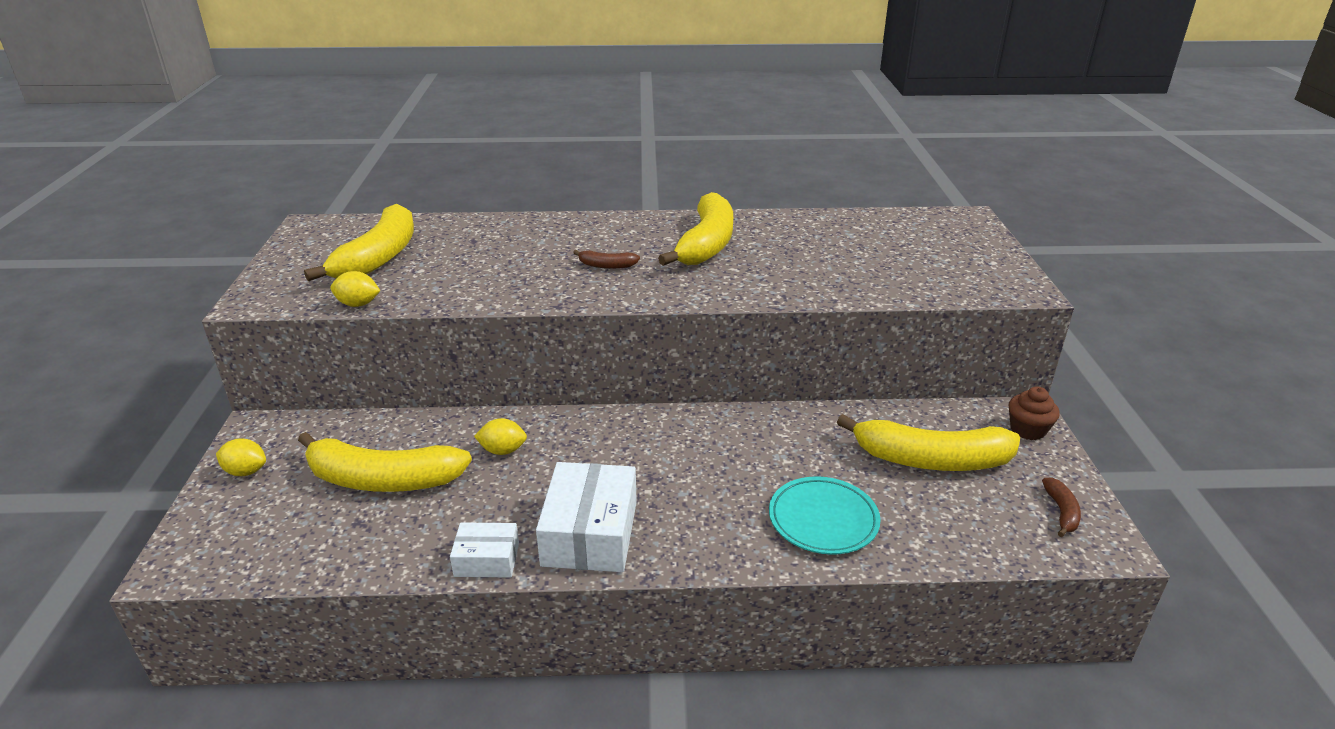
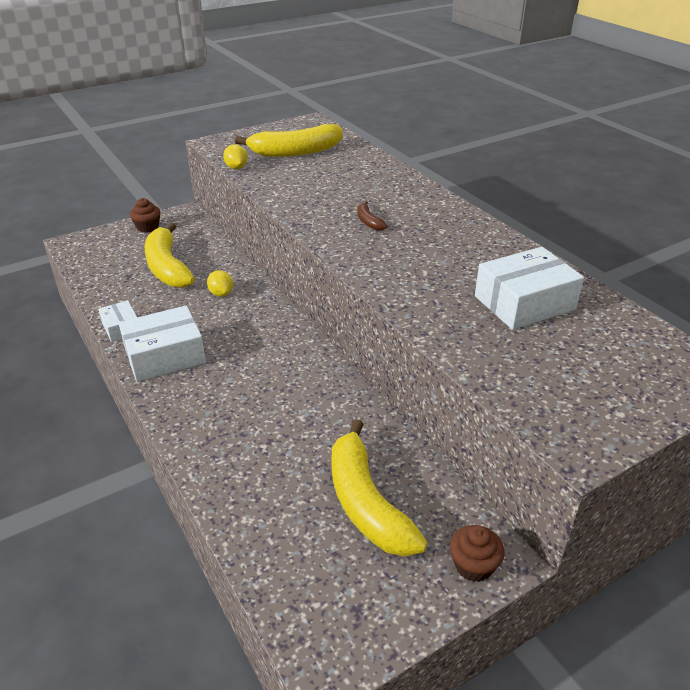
camera: 60 degrees right, 5 degrees up
yellow lemon [216,438,266,476] -> brown cupcake [130,198,160,233]
yellow banana [658,192,733,266] -> none
turquoise plate [769,476,881,555] -> none
brown banana [1042,478,1081,537] -> none
none -> white box [475,247,584,330]

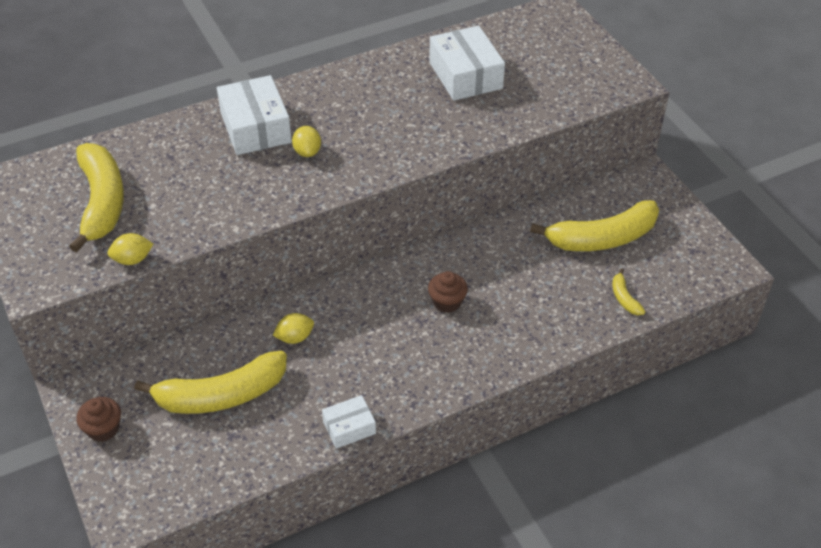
camera: 85 degrees left, 10 degrees up
white box [119,306,206,382] -> white box moved to [217,75,292,155]
brown banana [358,201,387,231] -> yellow lemon [292,126,321,157]
brown cupcake [450,525,505,582] -> brown cupcake moved to [428,271,468,313]
none -> yellow banana [612,268,645,315]

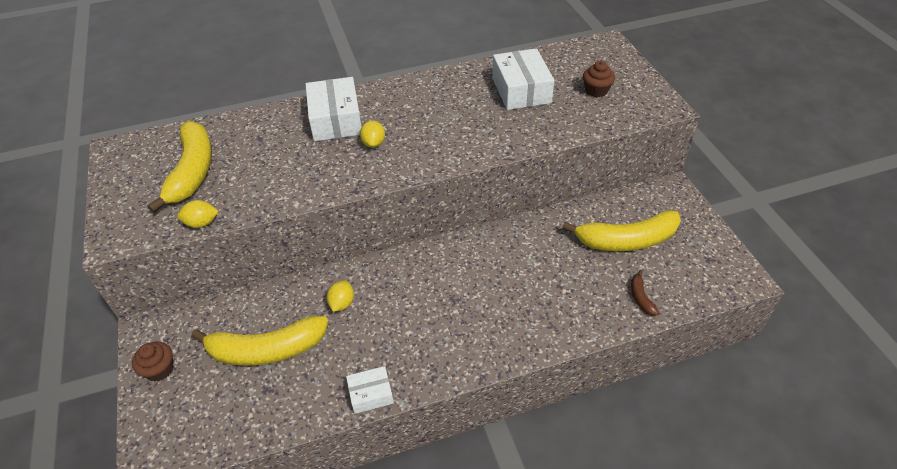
camera: 10 degrees right, 0 degrees up
yellow lemon [273,313,314,344] -> yellow lemon turned 60 degrees counterclockwise [327,280,354,312]
brown cupcake [428,271,468,313] -> brown cupcake moved to [583,61,615,97]
yellow banana [612,268,645,315] -> brown banana [631,270,659,316]

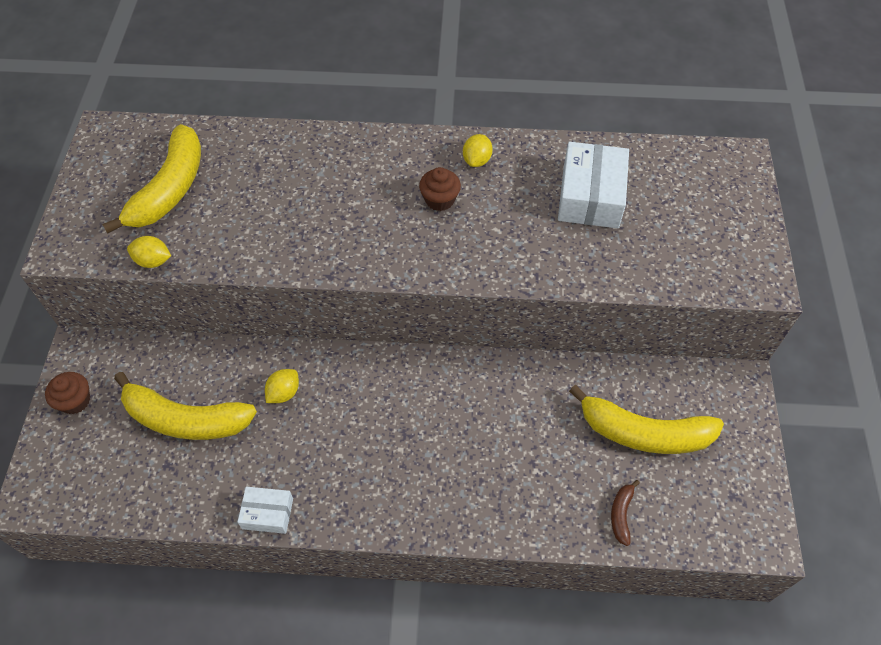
camera: 20 degrees right, 10 degrees up
white box [305,77,361,141] -> none
yellow lemon [360,120,385,148] -> yellow lemon moved to [463,134,493,167]
brown cupcake [583,61,615,97] -> brown cupcake moved to [419,167,461,211]

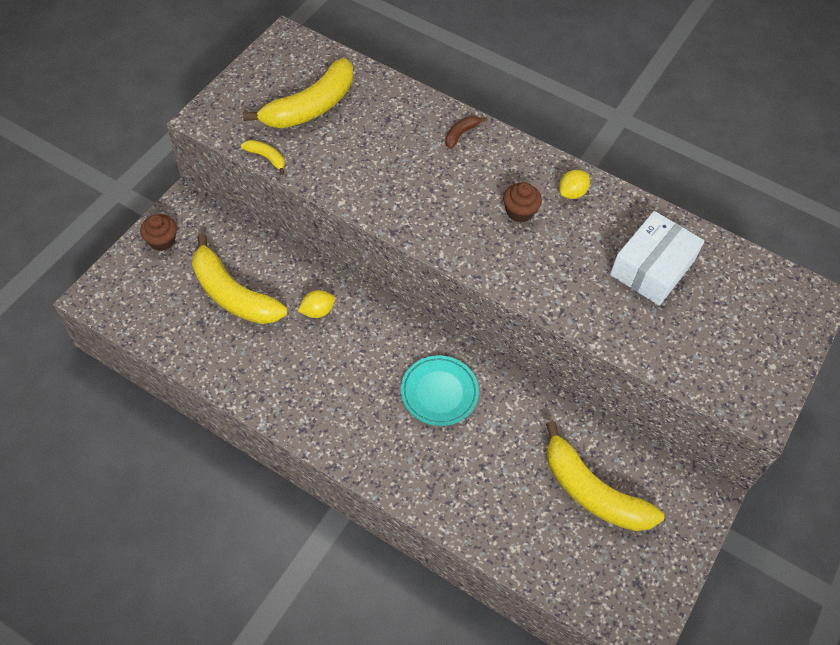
camera: 25 degrees right, 0 degrees up
yellow lemon [127,236,171,268] -> yellow banana [241,140,285,175]
white box [238,487,293,534] -> none
brown banana [611,480,640,546] -> brown banana moved to [445,116,488,149]
none -> turquoise plate [401,356,479,426]

